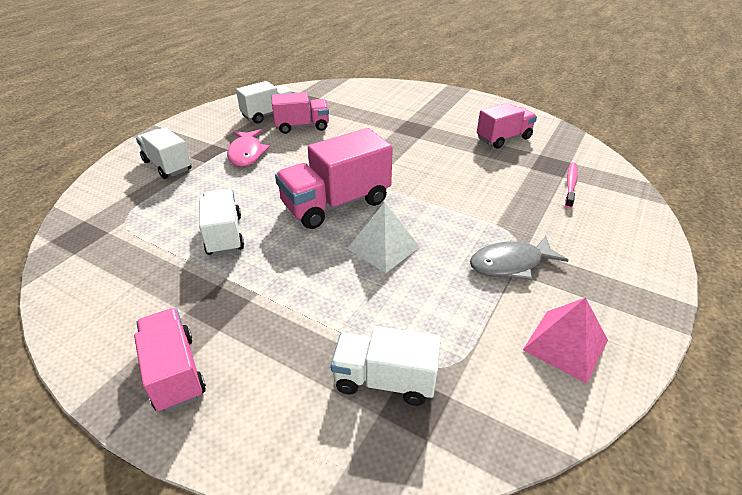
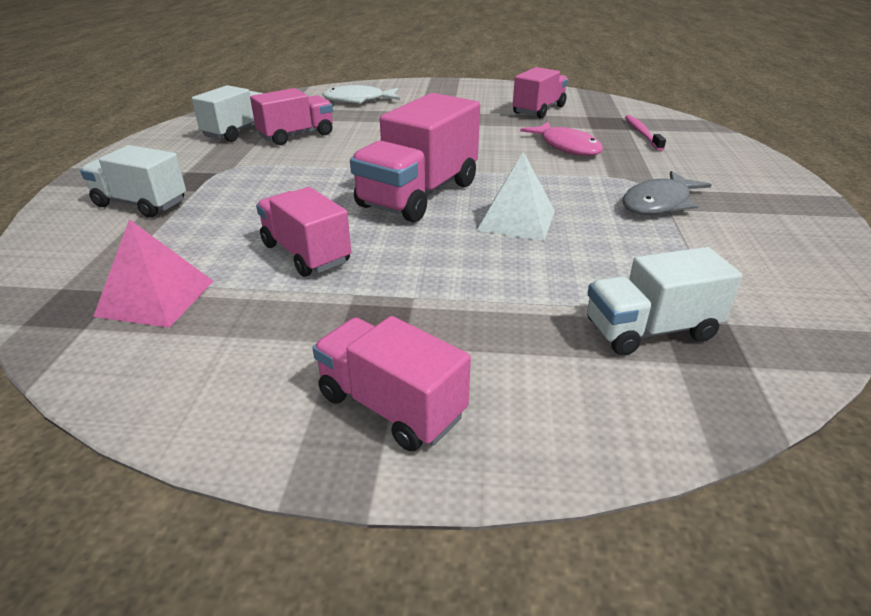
camera: 25 degrees left, 5 degrees down
white truck [199,189,244,256] -> pink truck [256,187,351,277]
pink fish [227,129,270,167] -> pink fish moved to [520,122,603,156]
pink pyramid [523,298,608,384] -> pink pyramid moved to [93,219,213,328]
none -> white fish [322,85,400,104]

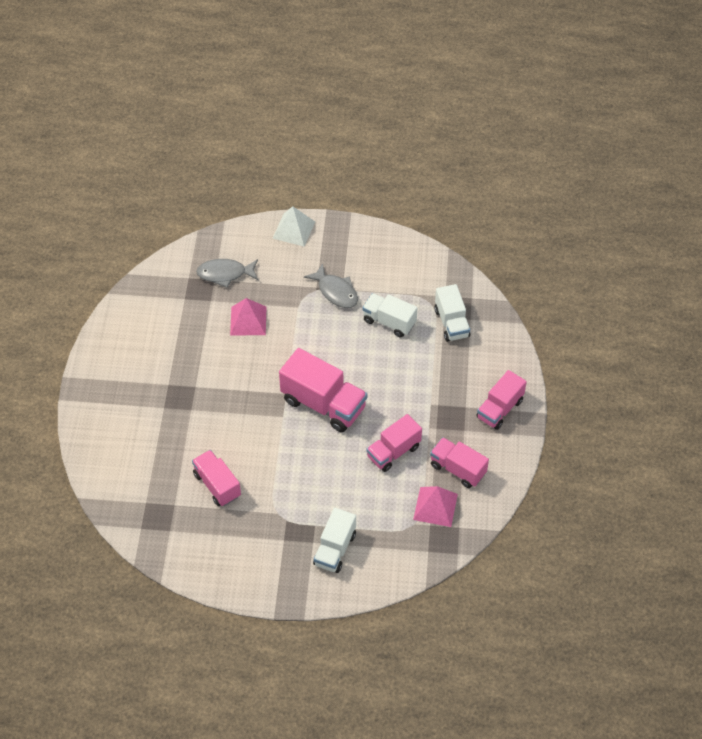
camera: 90 degrees left, 20 degrees up
white truck [192,85,263,142] -> white truck moved to [362,293,417,337]
white fish [322,85,400,104] -> none
white pyramid [477,152,555,241] -> white pyramid moved to [272,206,315,247]
pink truck [513,67,568,118] -> pink truck moved to [430,437,489,488]
pink fish [520,122,603,156] -> pink pyramid [230,298,266,336]
pink toothbrush [625,115,666,151] -> grey fish [196,259,258,288]

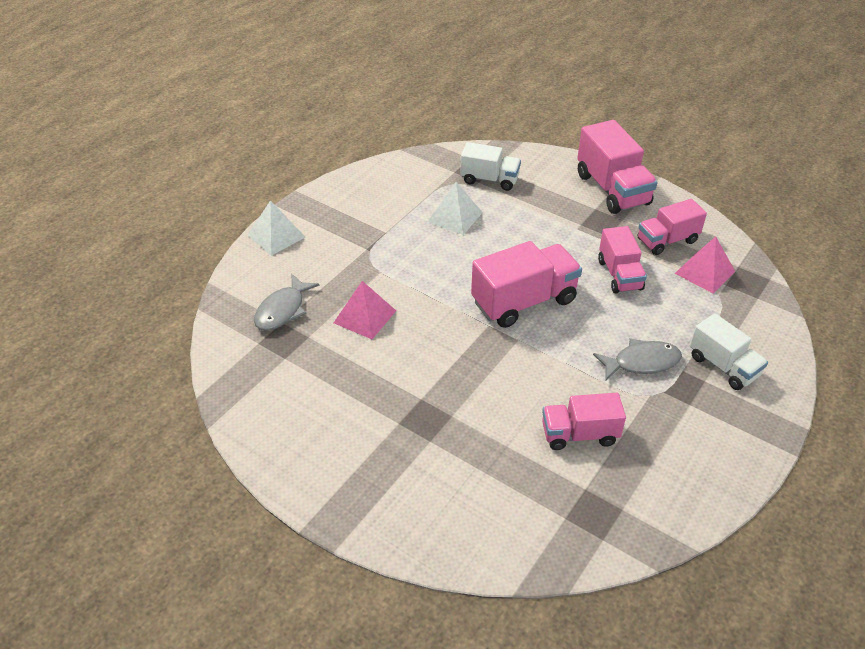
camera: 60 degrees left, 10 degrees down
grey fish [304,263,358,308] -> grey fish moved to [593,338,682,380]
white truck [362,293,417,337] -> white pyramid [428,182,483,235]
pink truck [476,370,527,430] -> pink truck [577,120,658,214], size x1.56

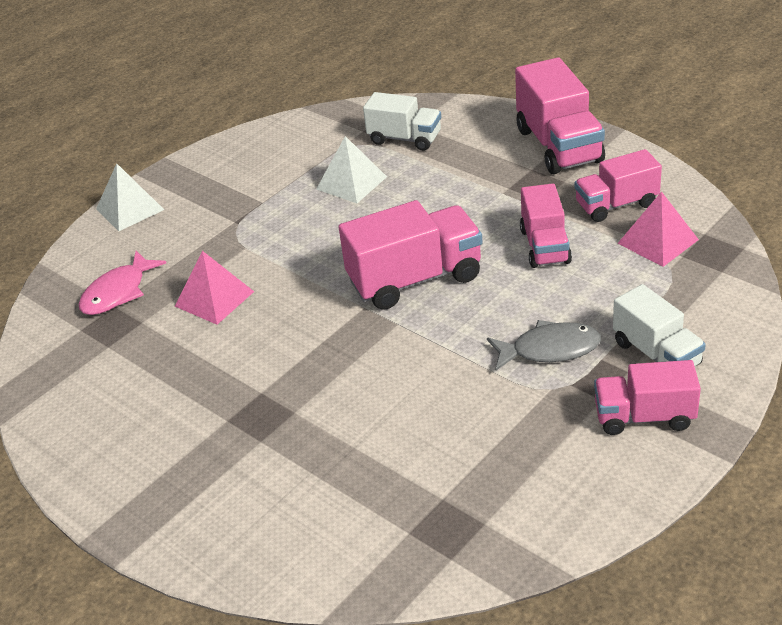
camera: 10 degrees right, 5 degrees down
grey fish [254,274,320,331] -> pink fish [79,251,166,315]
pink truck [542,393,626,450] -> pink truck moved to [594,360,701,435]

